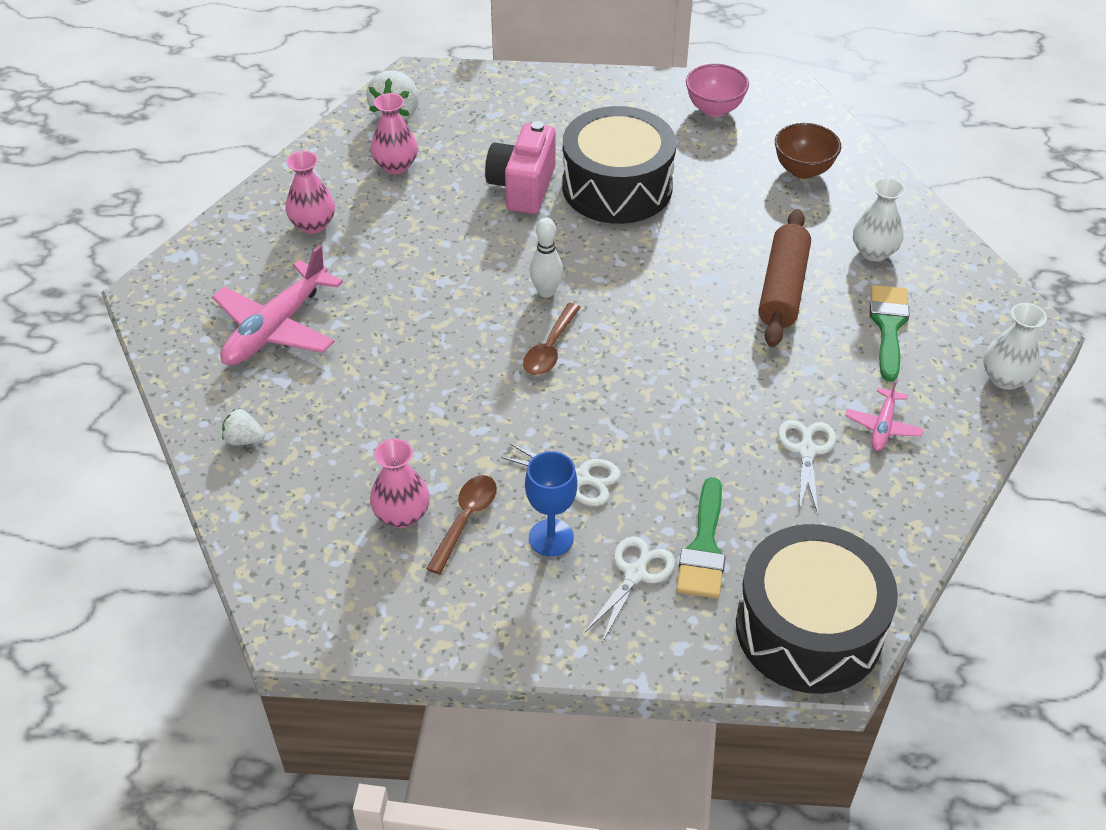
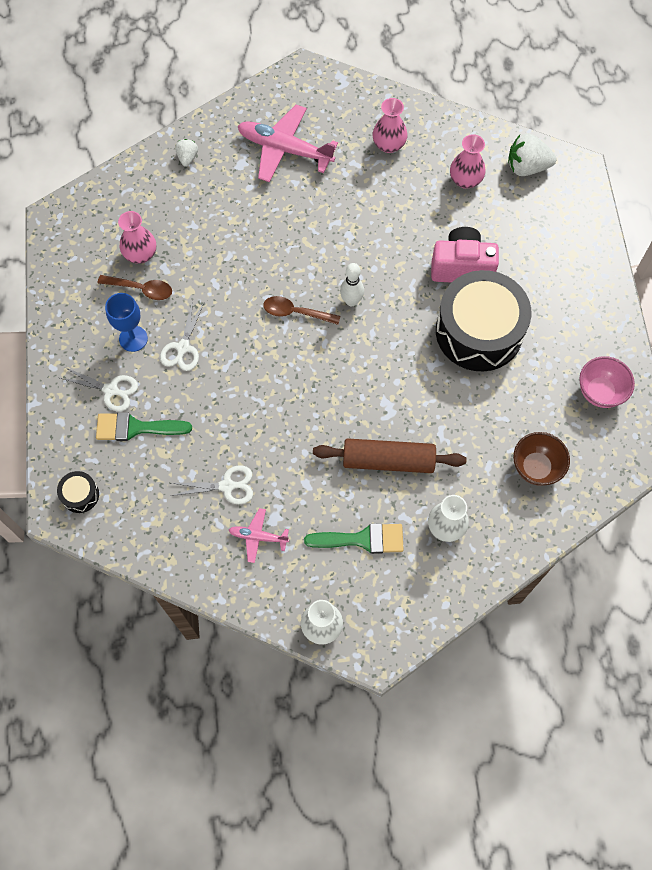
camera: 80 degrees right, 20 degrees up
black drum [736,524,898,694] -> black drum [57,471,99,513], size x0.40

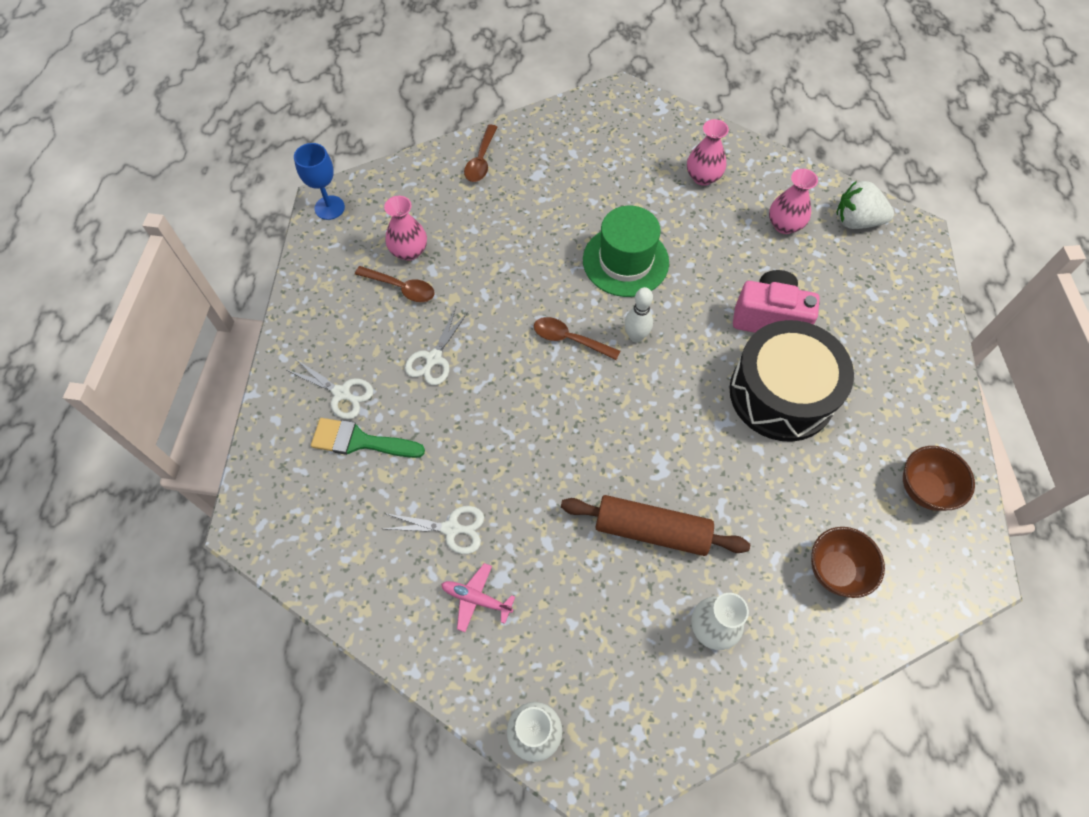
camera: 10 degrees right, 5 degrees down
black drum [57,471,99,513] -> none
blue goblet [105,293,148,352] -> blue goblet moved to [294,143,345,220]
white strawberry [175,139,198,167] -> brown spoon [464,125,497,182]
pink plane [238,105,338,182] -> none
green brush [304,523,404,554] -> none
pink bowl [579,356,635,408] -> brown bowl [903,446,975,511]
none -> green hat [583,206,669,297]

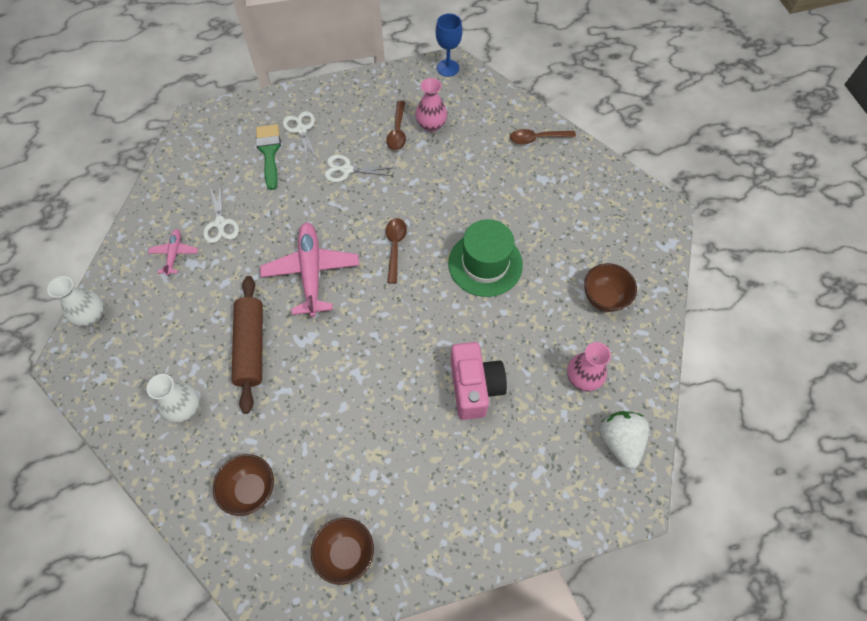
camera: 70 degrees right, 0 degrees up
white scissors [287,360,374,419] -> white scissors turned 150 degrees clockwise [283,111,318,162]
white bowling pin [624,287,653,342] -> none
pink vase [687,119,729,186] -> brown bowl [584,263,637,312]
black drum [730,320,854,442] -> none
none -> pink plane [260,222,359,317]

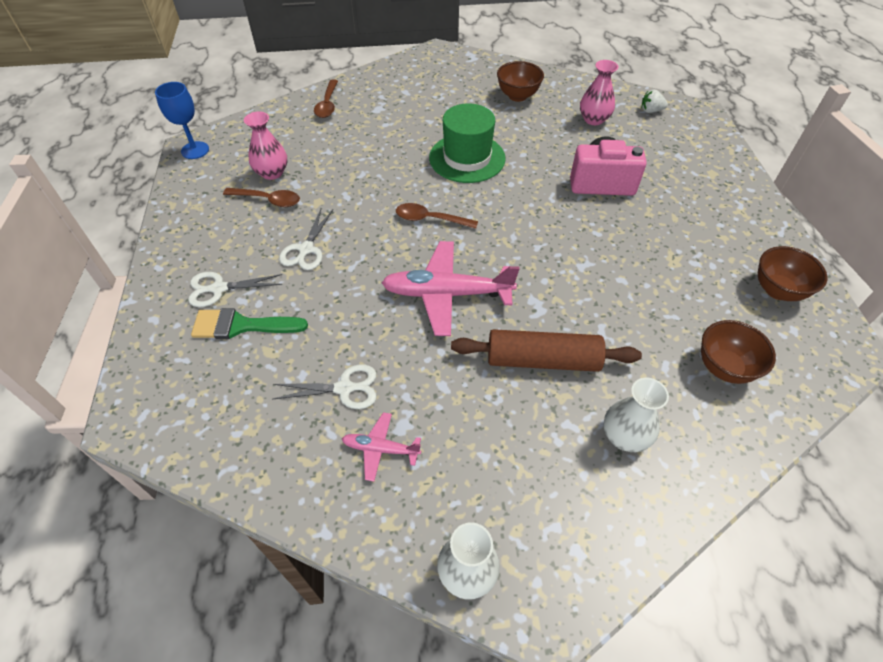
camera: 80 degrees left, 10 degrees down
white strawberry [600,411,650,469] -> white strawberry [641,89,668,113], size x0.56

